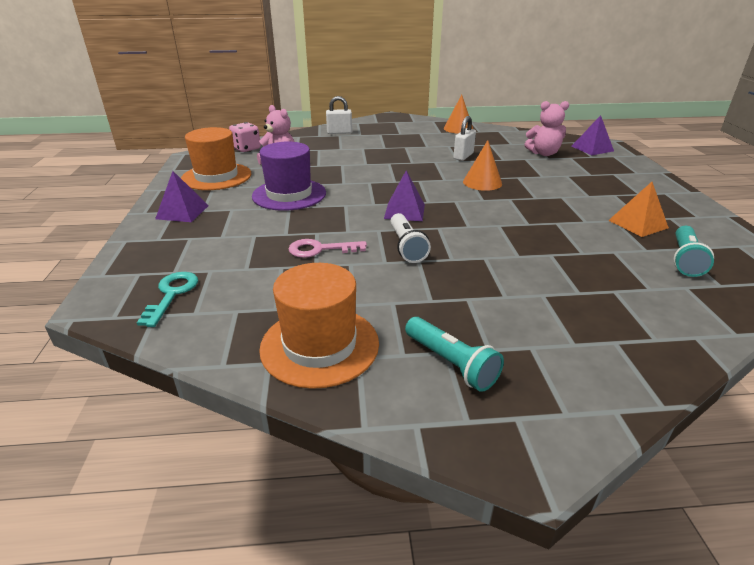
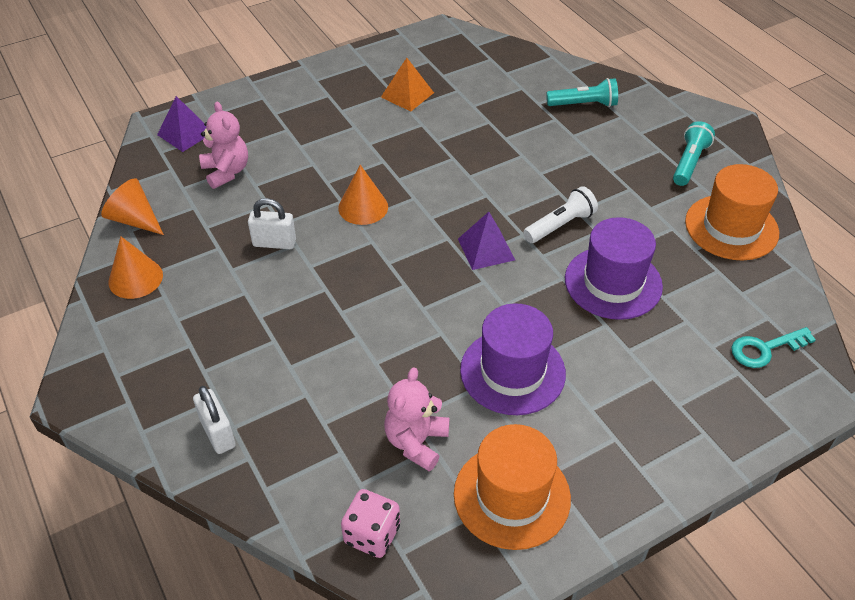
camera: 115 degrees left, 15 degrees up
purple pyramid [155,171,209,222] -> none
pink key [289,239,367,258] -> purple hat [565,217,663,320]
turquoise flashlight [673,226,714,277] -> turquoise flashlight moved to [546,78,618,107]
none -> orange cone [101,178,164,235]

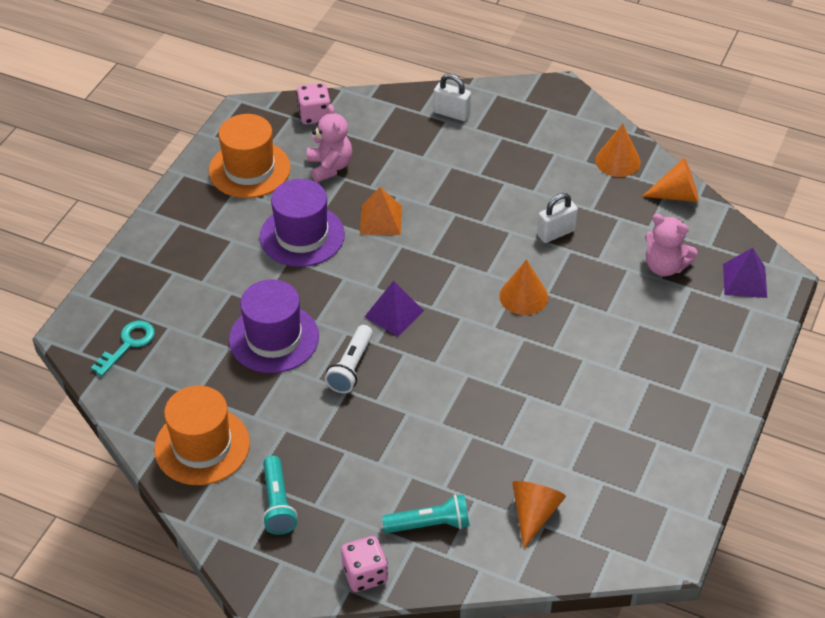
camera: 145 degrees right, 0 degrees up
orange pyramid [381,58,434,111] -> orange pyramid moved to [360,187,402,235]
turquoise flashlight [546,78,618,107] -> turquoise flashlight turned 150 degrees counterclockwise [382,494,470,533]
none -> pink dice [341,536,388,592]
none -> orange cone [512,481,566,549]

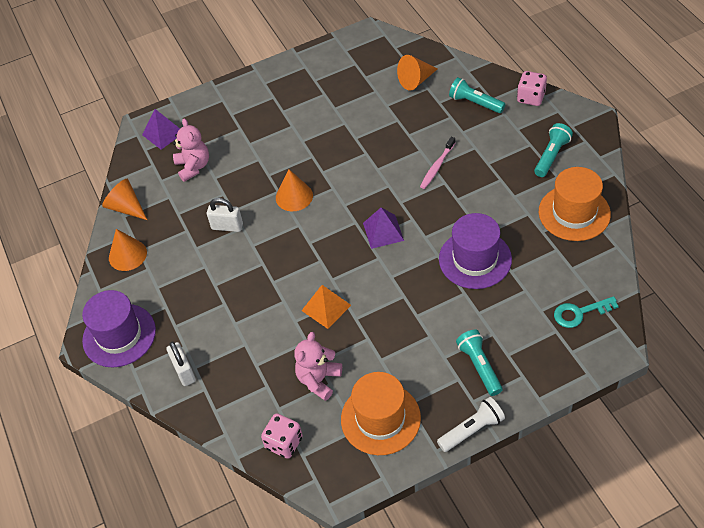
camera: 135 degrees left, 5 degrees up
purple hat [260,179,345,267] -> purple hat moved to [82,290,156,367]
white flashlight [325,325,373,393] -> white flashlight moved to [437,397,505,452]
none -> pink toothbrush [420,137,455,189]
none -> turquoise flashlight [456,330,503,396]

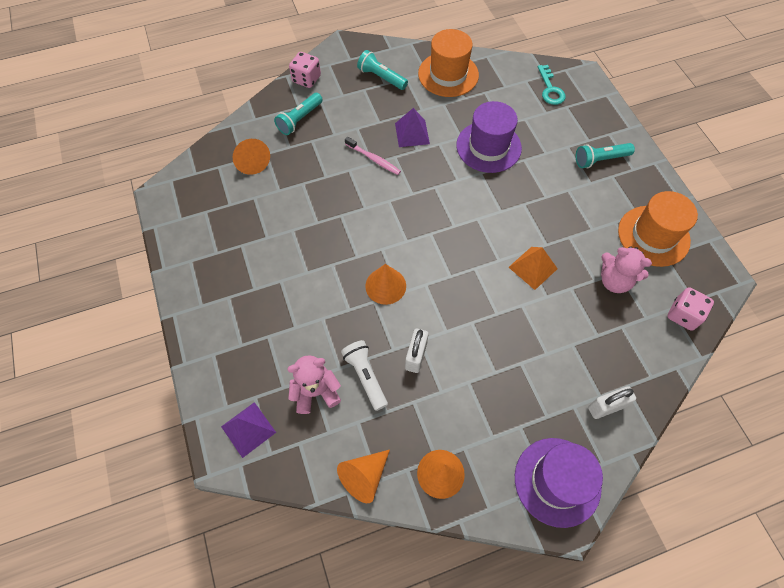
camera: 90 degrees left, 10 degrees up
purple pyramid [363,207,404,249] -> purple pyramid moved to [395,108,430,147]
white flashlight [437,397,505,452] -> white flashlight moved to [341,340,388,411]

